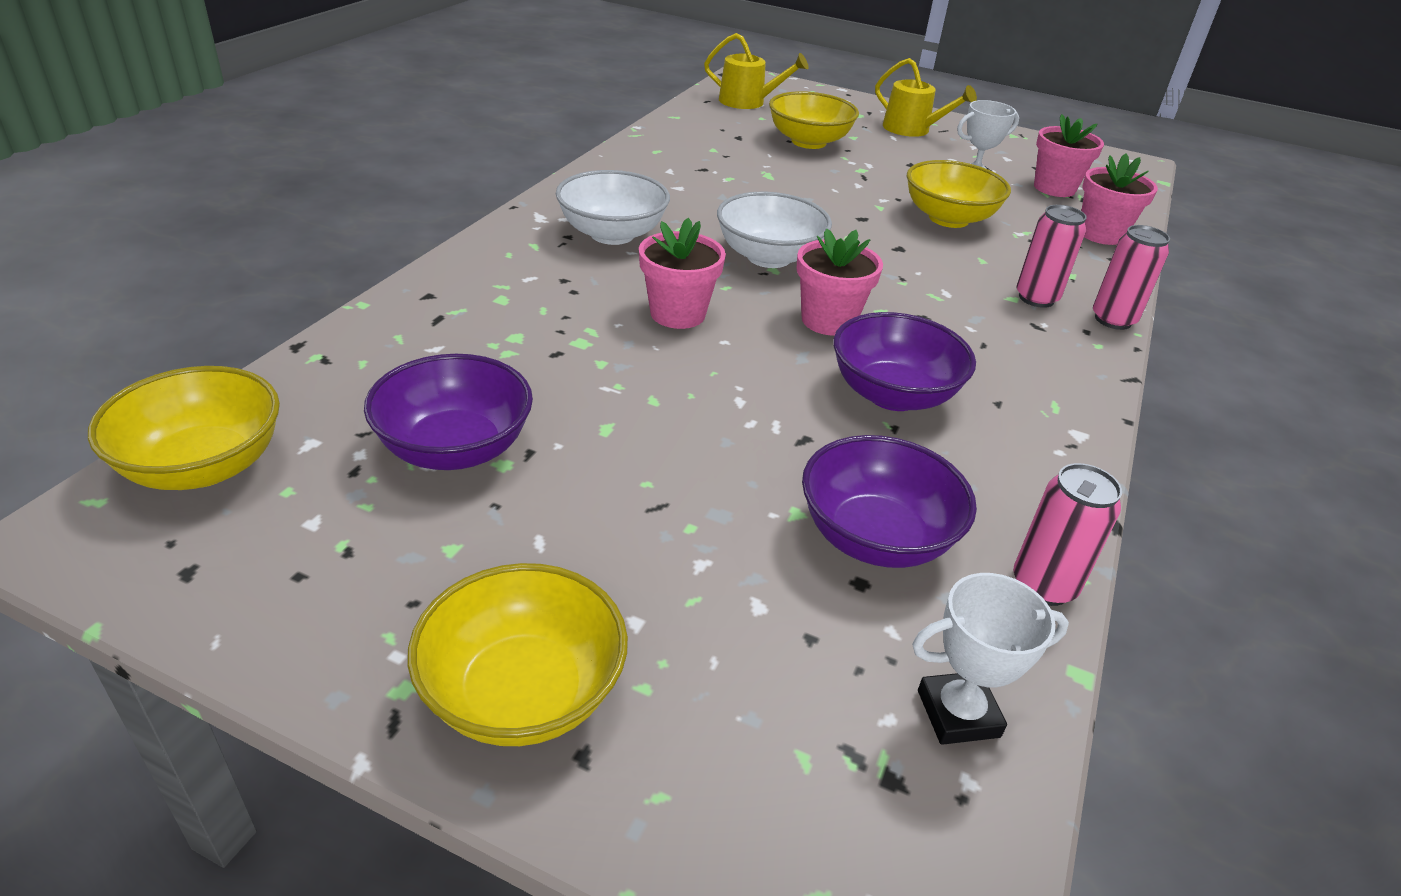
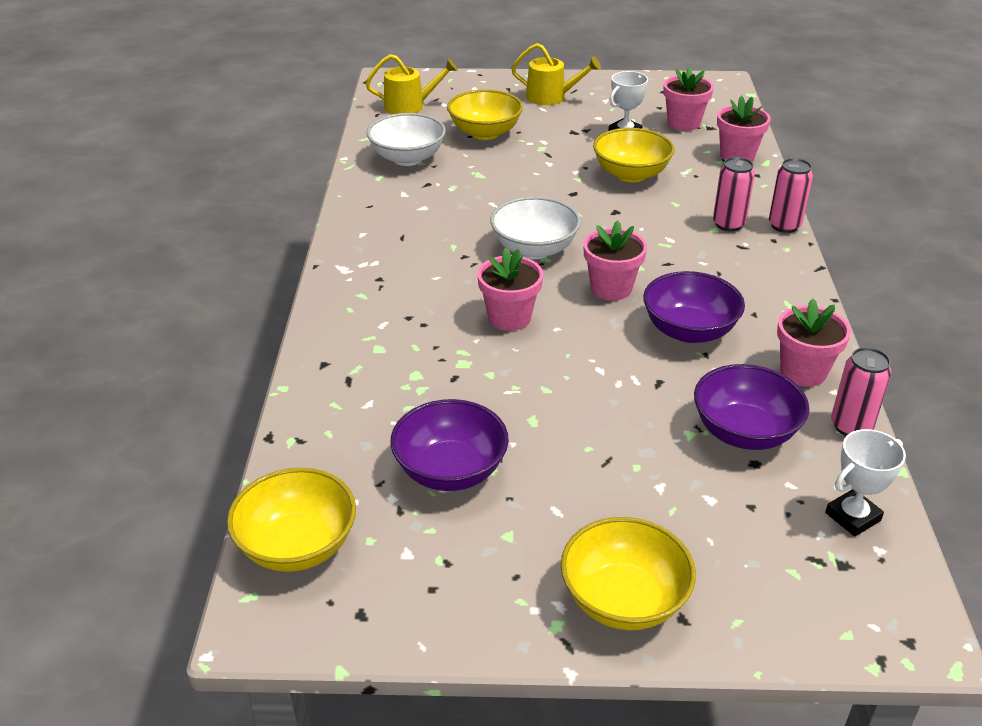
camera: 20 degrees left, 0 degrees up
white bowl [556,170,670,245] -> white bowl moved to [367,113,446,166]
none -> pink flower pot [777,298,851,387]

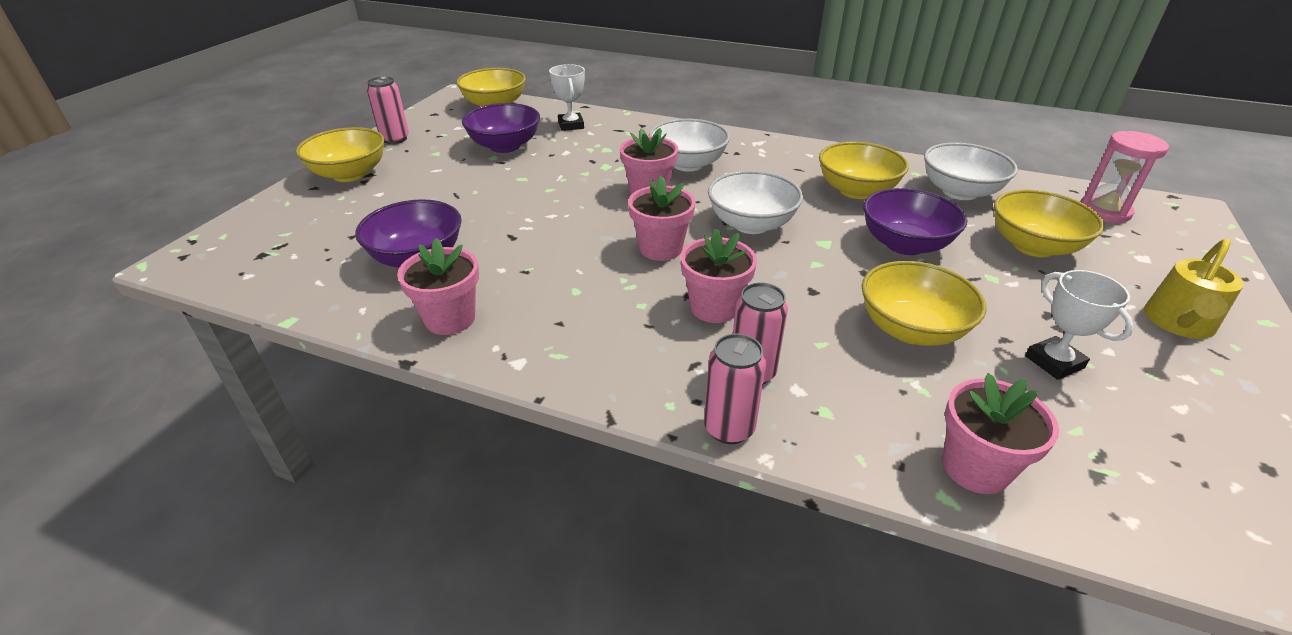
camera: 110 degrees right, 0 degrees up
yellow watering can [366,54,458,114] -> pink hourglass [1080,131,1169,224]
purple bowl [643,271,745,343] -> purple bowl moved to [863,188,967,255]
pink flower pot [663,68,714,131] -> pink flower pot moved to [681,228,757,323]
white trophy [825,429,906,537] -> white trophy moved to [549,64,585,131]
pink can [831,347,891,436] -> pink can moved to [367,76,409,144]
none -> white bowl [649,119,730,171]
none -> yellow bowl [819,142,909,199]

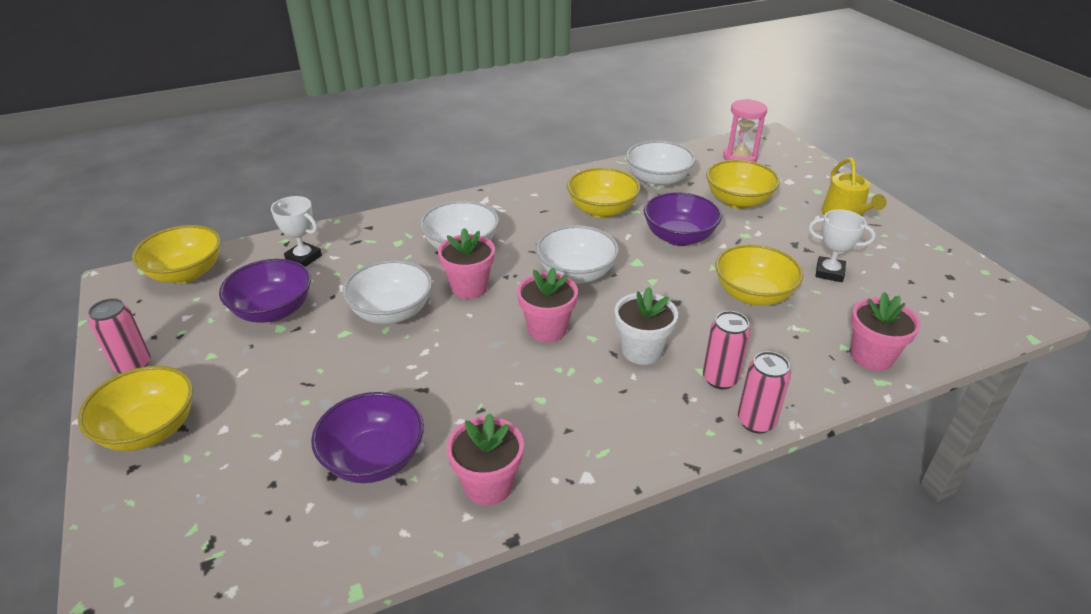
camera: 45 degrees left, 0 degrees up
pink flower pot [681,228,757,323] -> white flower pot [615,287,678,365]
none -> white bowl [342,260,432,324]

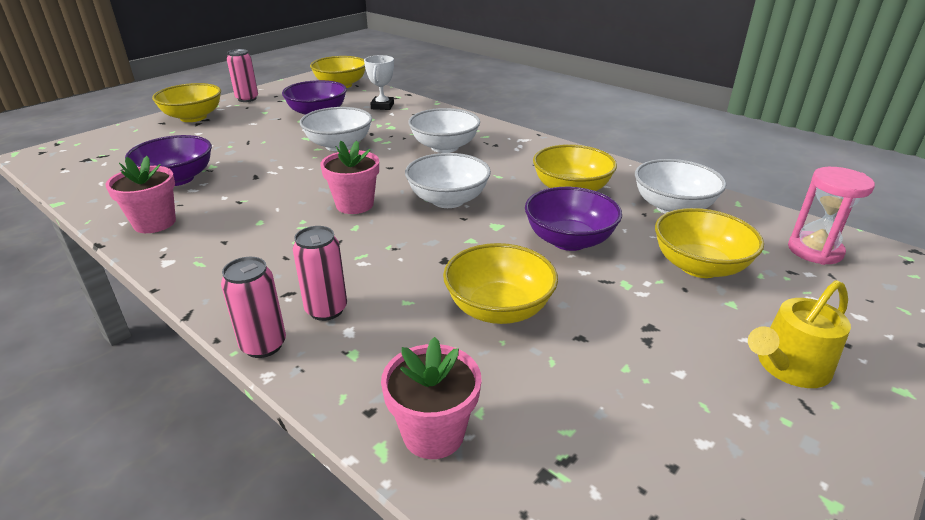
camera: 65 degrees right, 5 degrees down
pink flower pot [438,228,495,299] -> none
white flower pot [615,287,678,365] -> none
white trophy [809,210,876,282] -> none

